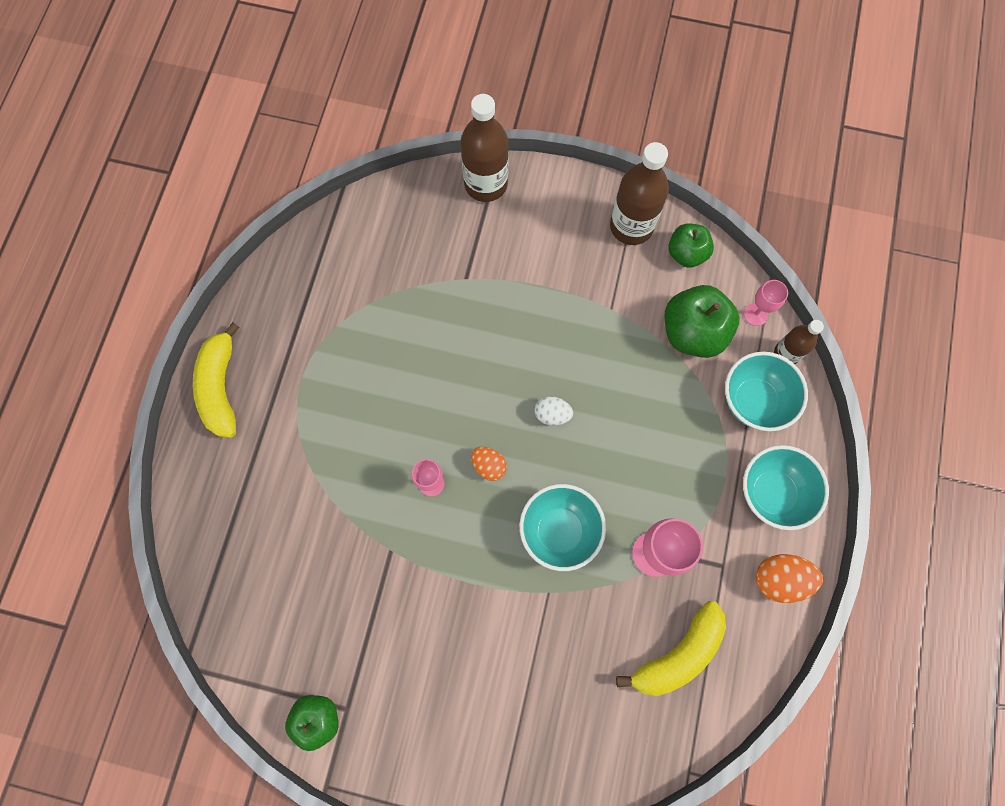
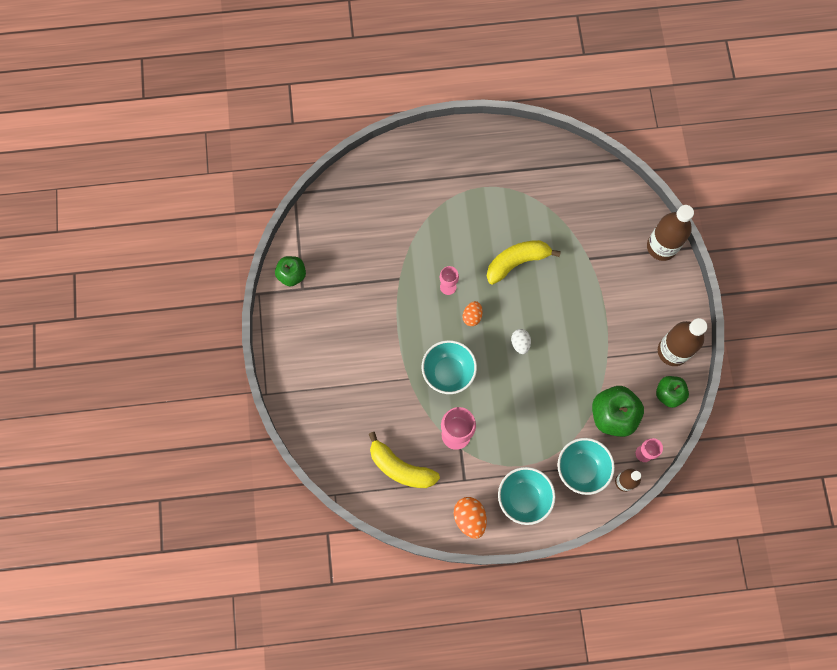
camera: 70 degrees right, 0 degrees up
yellow banana [193,322,239,438] -> yellow banana moved to [487,240,561,284]

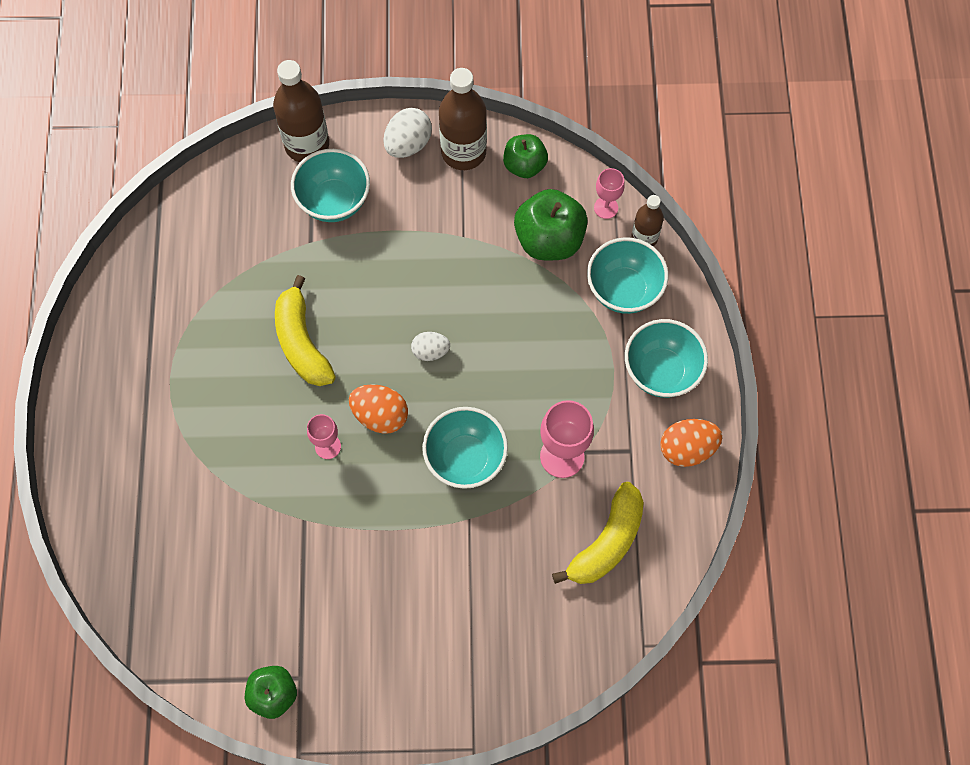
camera: 85 degrees left, 5 degrees down
orange egg [463,301,483,326] -> orange egg [349,384,408,434], size x1.54
none -> turquoise bowl [291,149,370,222]
none -> white egg [384,108,432,158]

